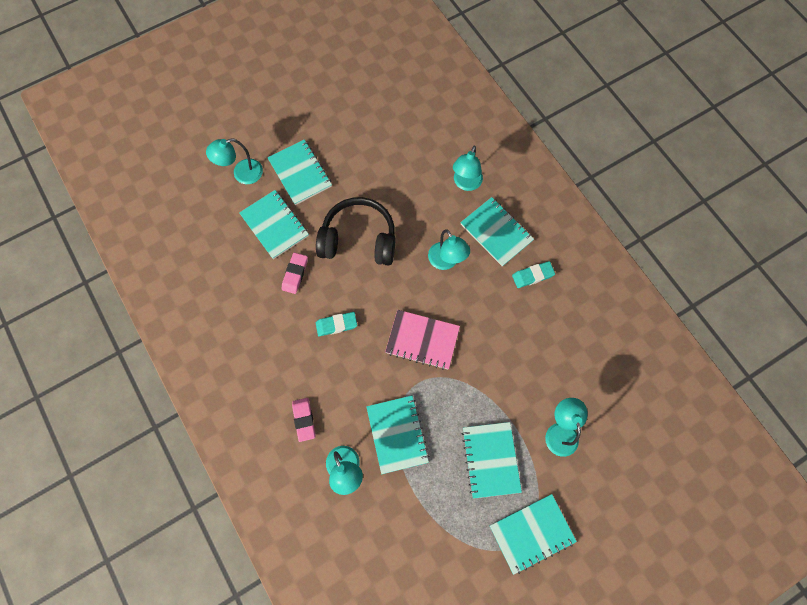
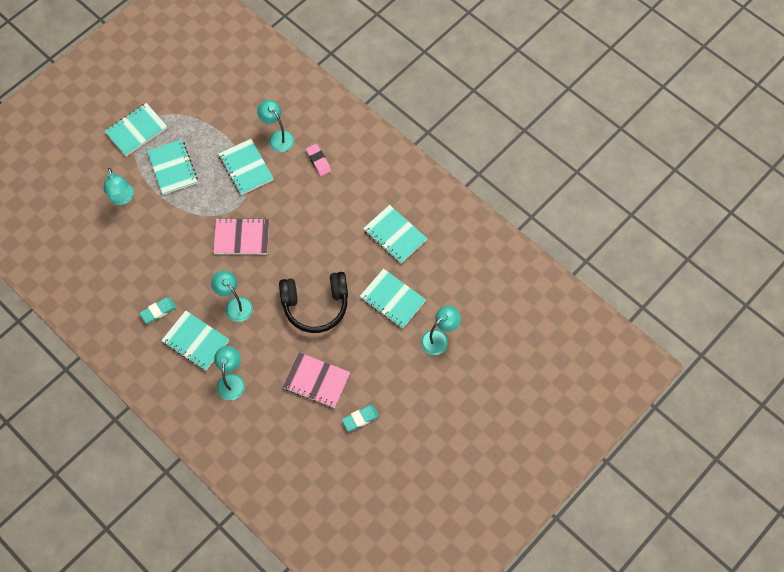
camera: 165 degrees right, 5 degrees down
turquoise notebook [267,140,332,205] -> turquoise notebook moved to [363,205,428,264]
pink eraser [282,253,308,294] -> none
turquoise eraser [316,312,357,336] -> turquoise eraser moved to [342,405,379,431]
none -> pink notebook [283,352,351,408]

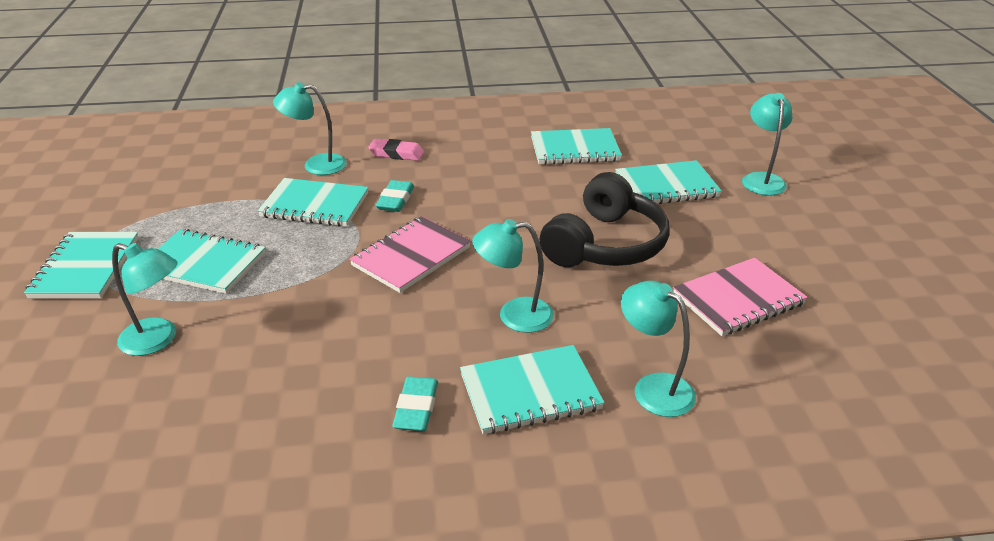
camera: 50 degrees left, 30 degrees down
turquoise eraser [342,405,379,431] -> turquoise eraser moved to [376,180,414,212]

